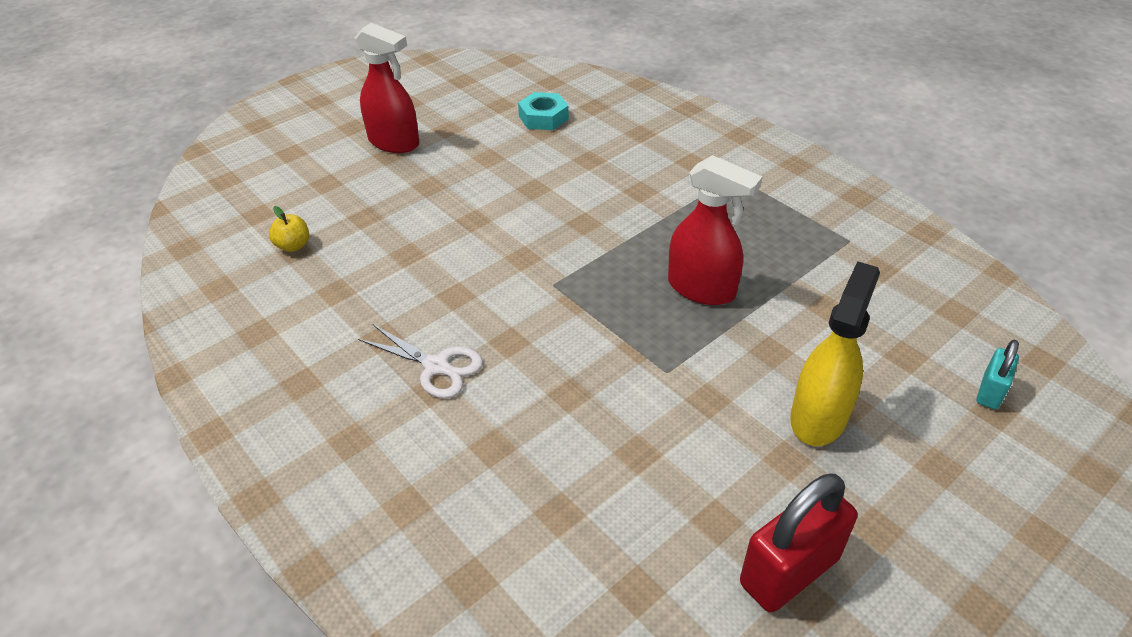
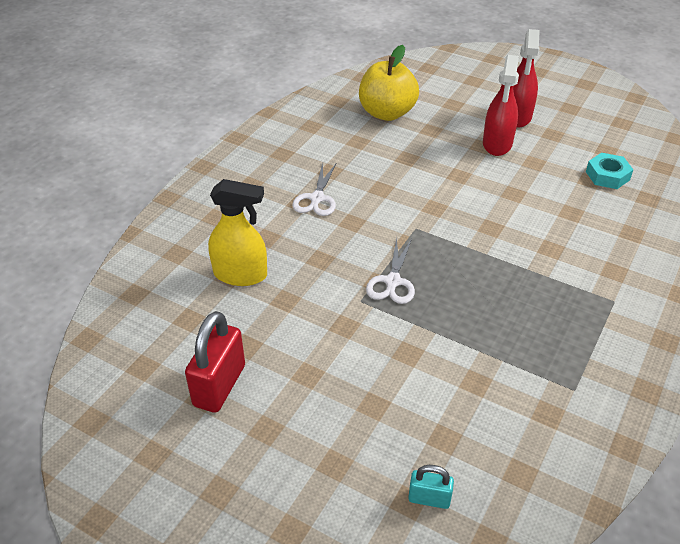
camera: 70 degrees right, 0 degrees up
yellow apple [269,206,309,252] -> yellow apple [359,45,419,121], size x2.38
red spray bottle [668,155,762,305] -> red spray bottle moved to [483,55,519,156]
red padlock [740,473,857,613] -> red padlock turned 75 degrees clockwise [185,311,245,413]
yellow spray bottle [790,261,880,446] -> yellow spray bottle moved to [208,179,267,286]
none -> white scissors [366,237,415,304]

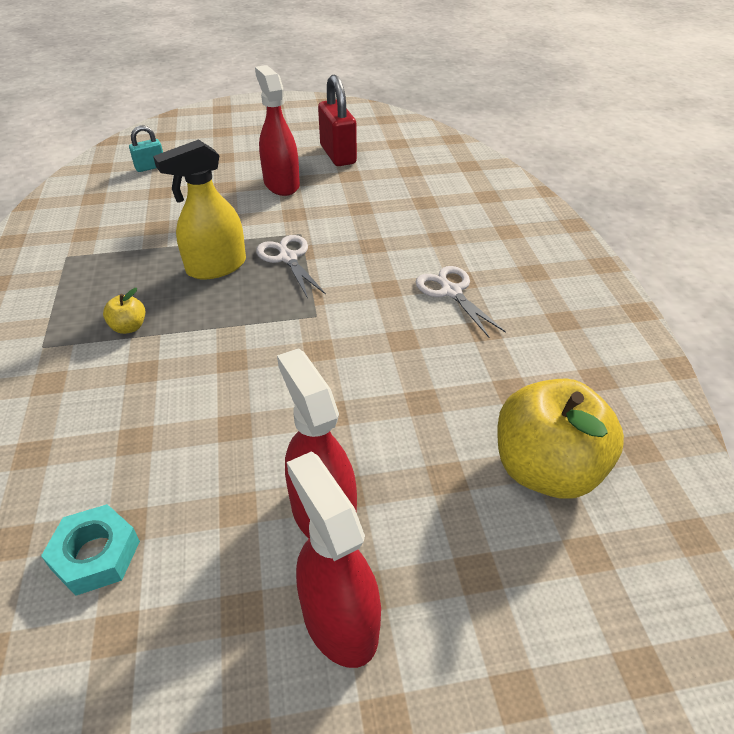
camera: 140 degrees right, 0 degrees up
yellow spray bottle [208,179,267,286] -> yellow spray bottle moved to [153,139,246,280]
none -> yellow apple [103,288,145,334]
none -> red spray bottle [255,65,300,196]

